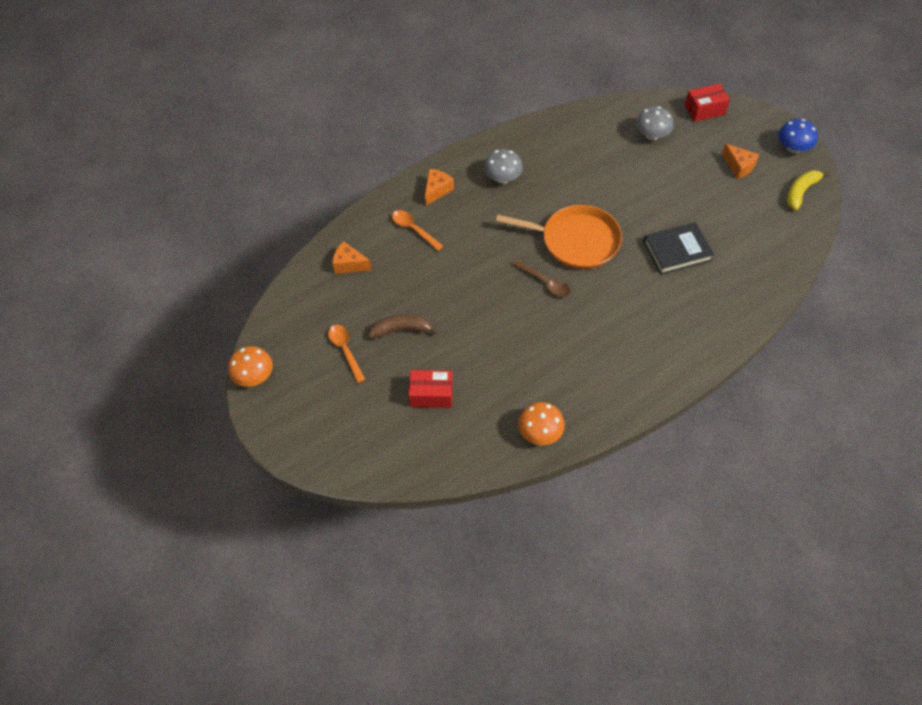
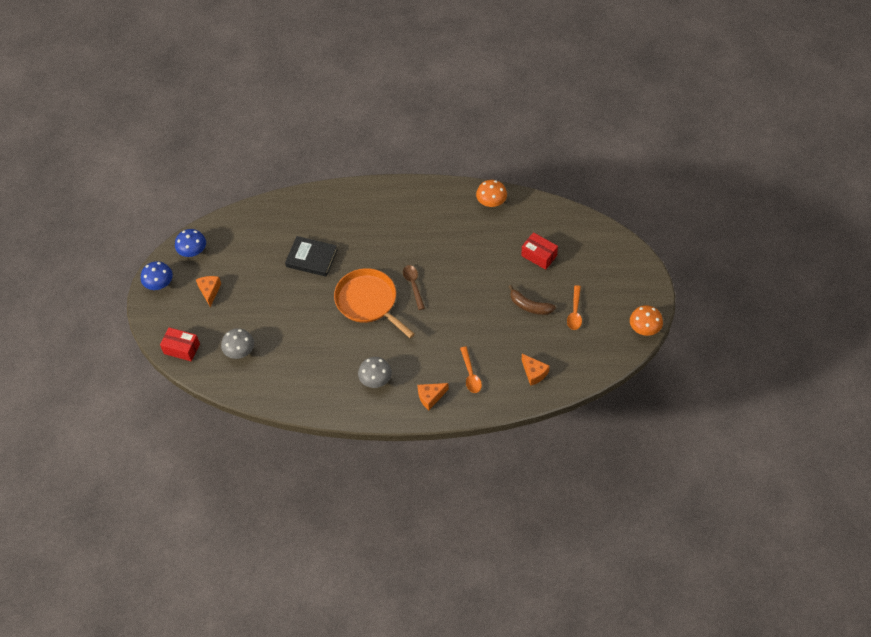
camera: 145 degrees left, 0 degrees up
yellow banana [787,170,830,211] -> blue mushroom [175,229,206,257]

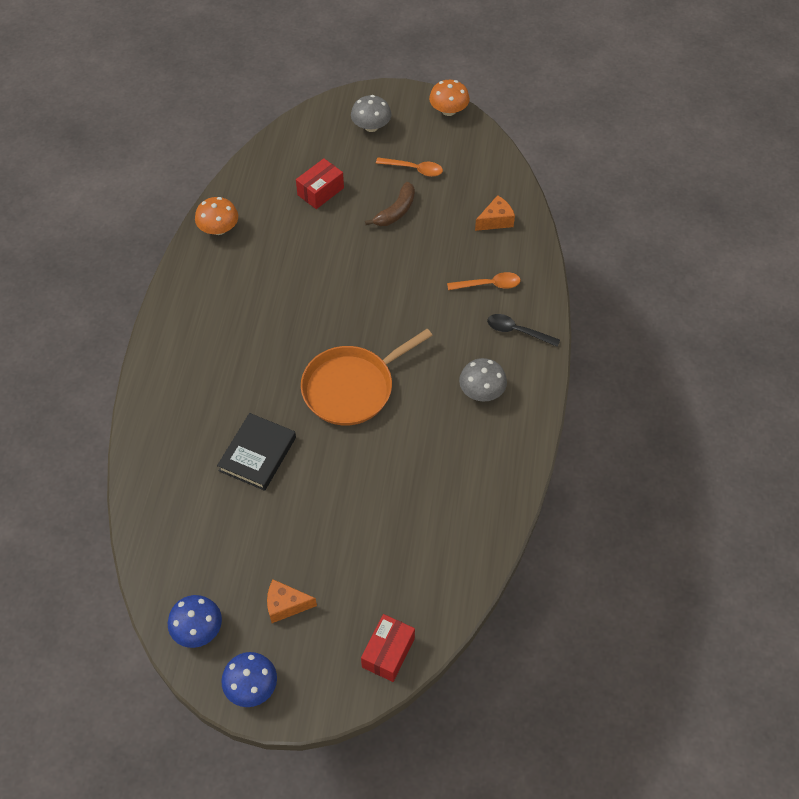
camera: 85 degrees left, 0 degrees up
grey mushroom [221,328,254,359] -> grey mushroom moved to [351,95,391,132]
brown spoon [403,265,425,310] -> none
orange cheese [417,383,449,410] -> black spoon [487,314,560,347]

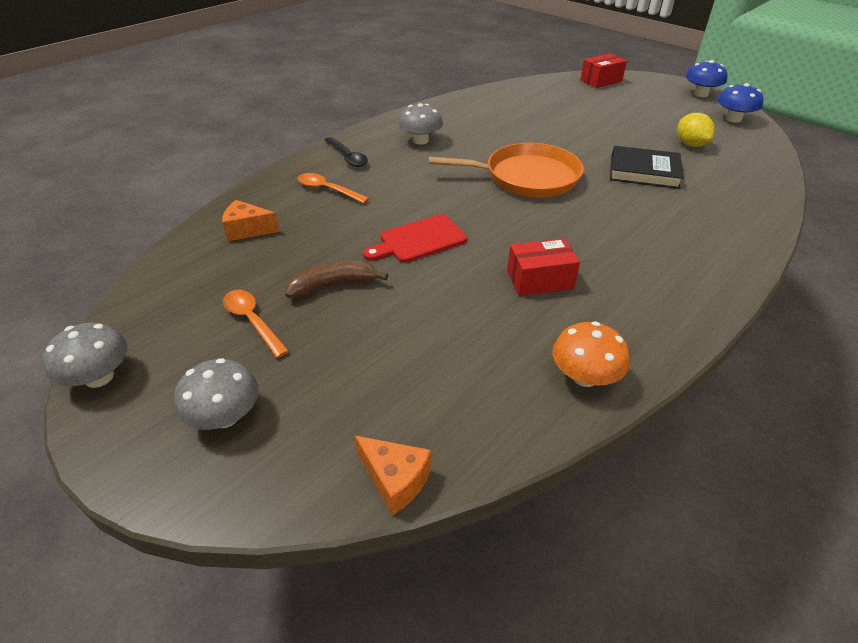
camera: 145 degrees left, 15 degrees down
black book [217,413,296,491] -> black book turned 45 degrees clockwise [610,146,684,189]
orange cheese [267,579,317,623] -> orange cheese moved to [355,436,431,515]
red box [296,158,344,209] -> red box moved to [507,238,580,296]
orange mushroom [429,80,470,116] -> grey mushroom [43,323,128,388]
none -> red cutting board [363,214,467,263]
none -> yellow lemon [677,113,715,147]

